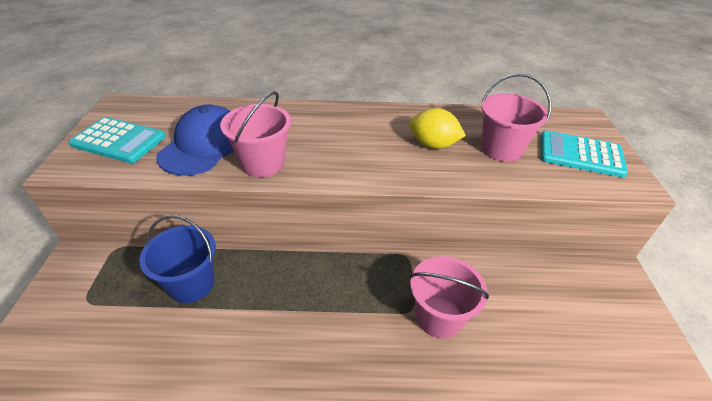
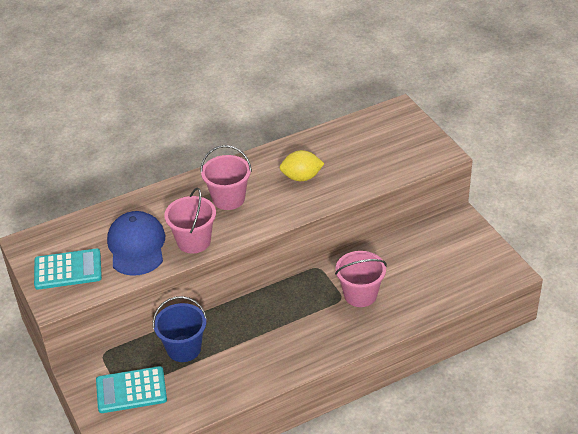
camera: 25 degrees left, 0 degrees up
pink bucket [481,74,551,162] -> pink bucket moved to [200,145,252,210]
turquoise calculator [541,131,628,178] -> turquoise calculator moved to [96,366,167,413]

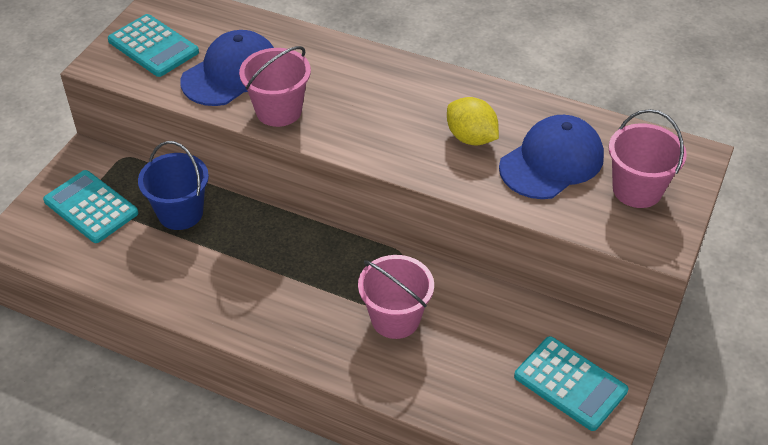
camera: 50 degrees right, 5 degrees up
pink bucket [200,145,252,210] -> pink bucket moved to [609,109,687,208]
none -> blue cap [499,115,604,199]
none -> turquoise calculator [514,336,628,431]

